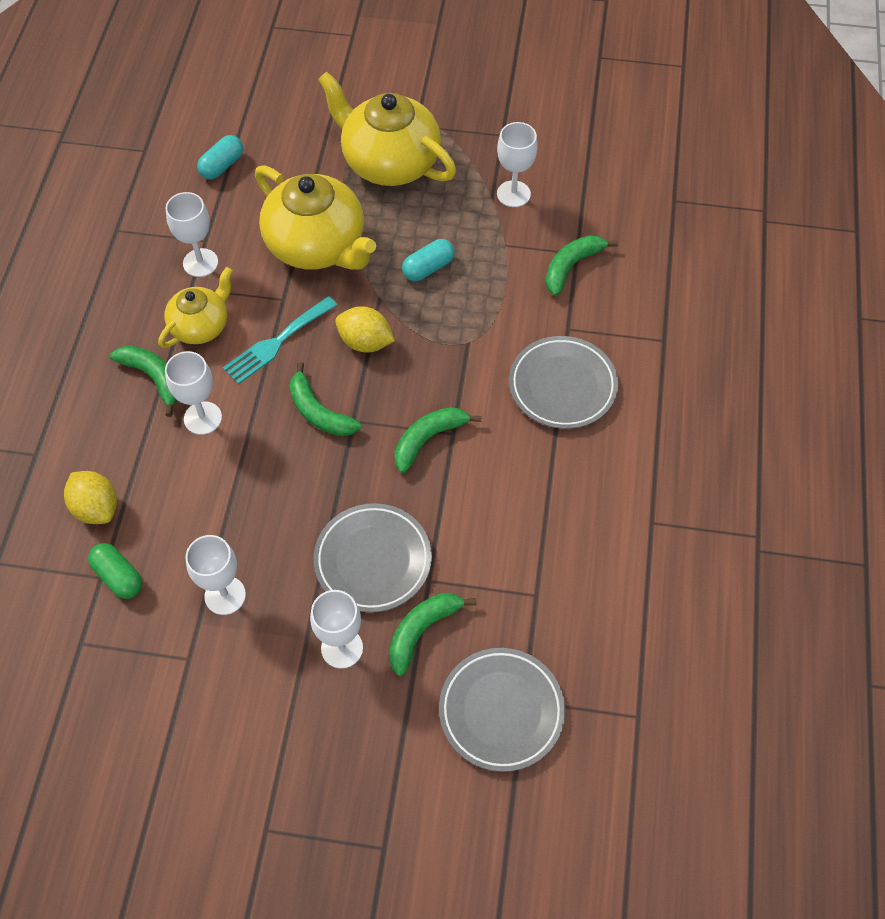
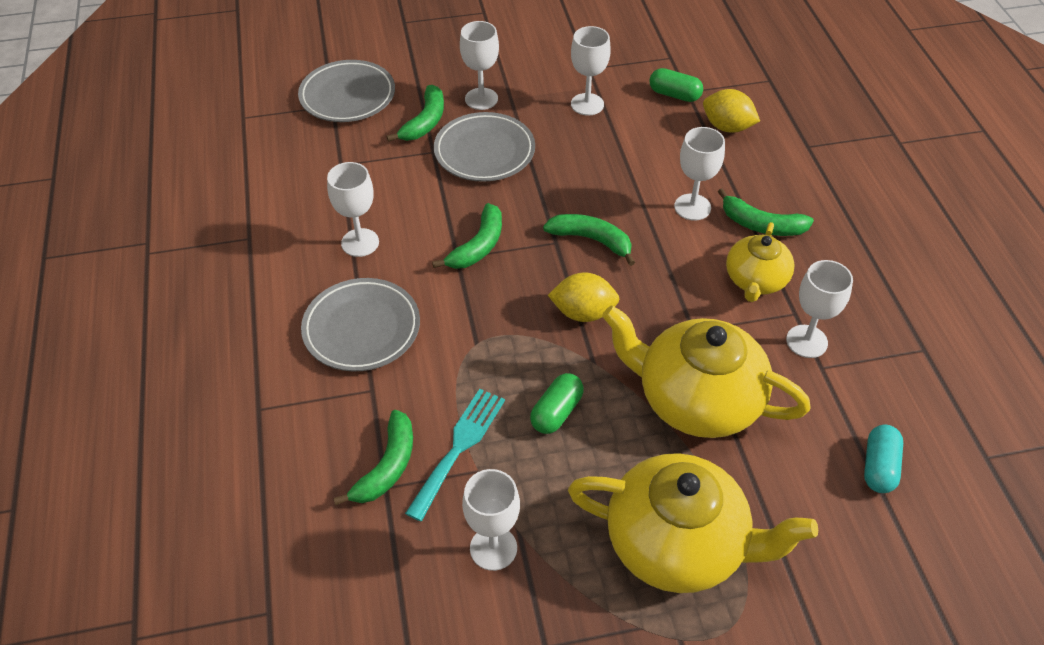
camera: 160 degrees right, 10 degrees down
turquoise fork [223,296,337,384] -> turquoise fork moved to [405,389,505,521]
turquoise capsule [402,239,455,281] -> green capsule [530,373,584,434]
none -> white goblet [327,162,379,257]

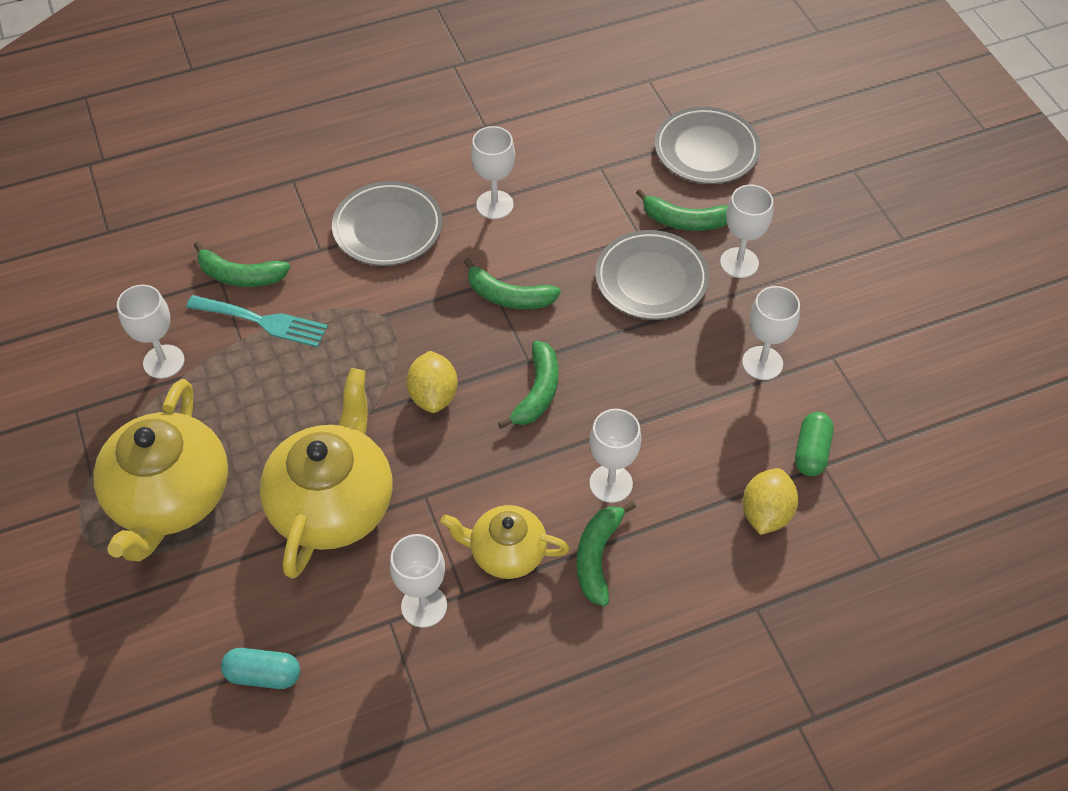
camera: 80 degrees right, 5 degrees up
green capsule [530,373,584,434] -> none

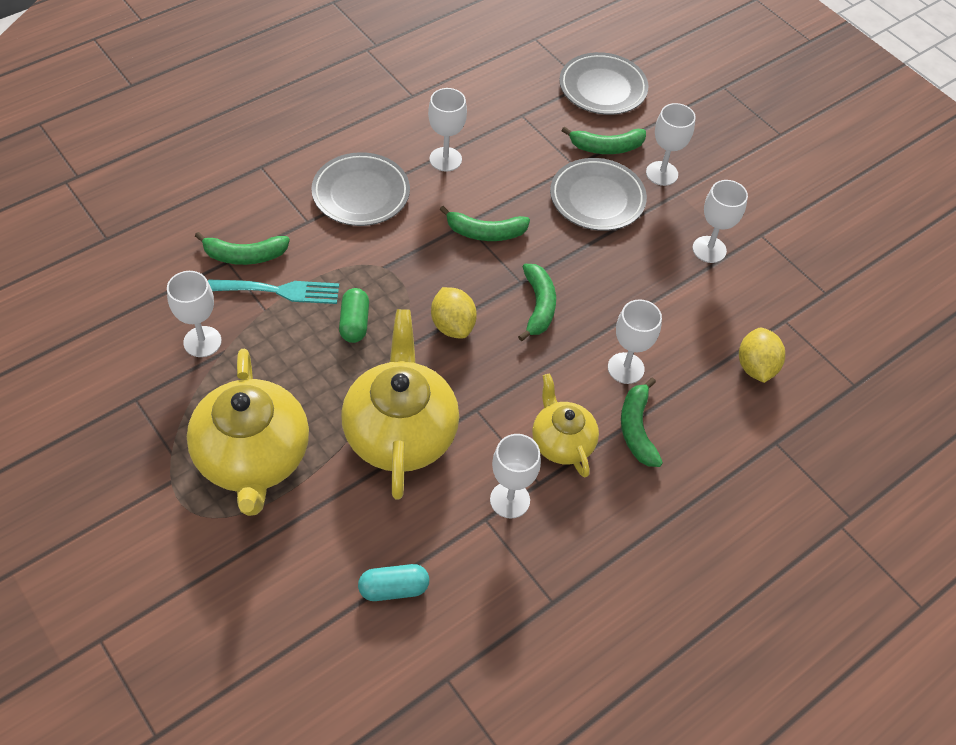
camera: 20 degrees left, 0 degrees up
yellow teapot [441,505,570,579] -> yellow teapot turned 75 degrees clockwise [532,374,599,478]
green capsule [795,412,834,476] -> green capsule moved to [339,288,369,343]

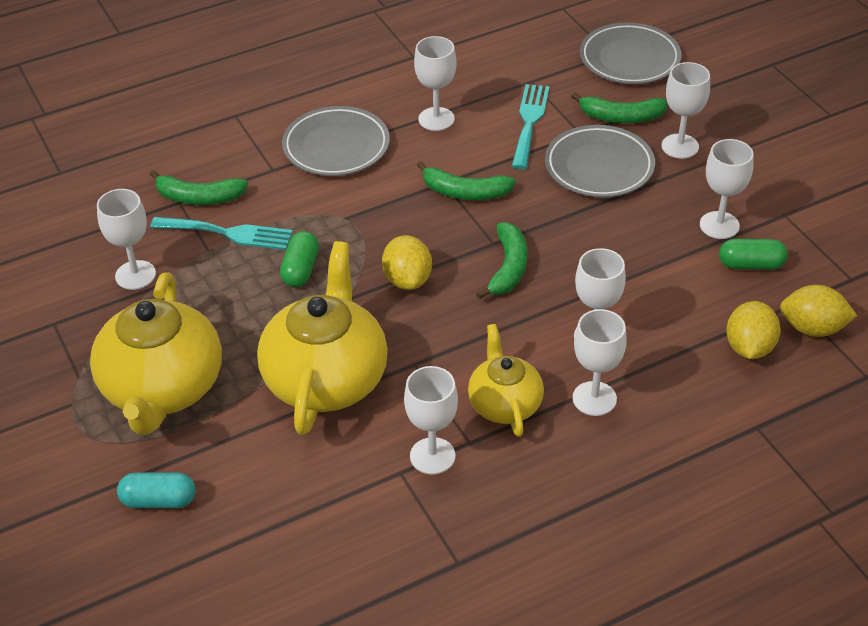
camera: 15 degrees right, 10 degrees down
turquoise capsule [358,564,429,601] -> turquoise capsule moved to [117,473,196,508]
green banana [621,377,663,467] -> white goblet [573,309,627,416]
none -> turquoise fork [512,84,550,169]
none -> green capsule [719,239,788,270]
none -> yellow lemon [780,285,857,337]

